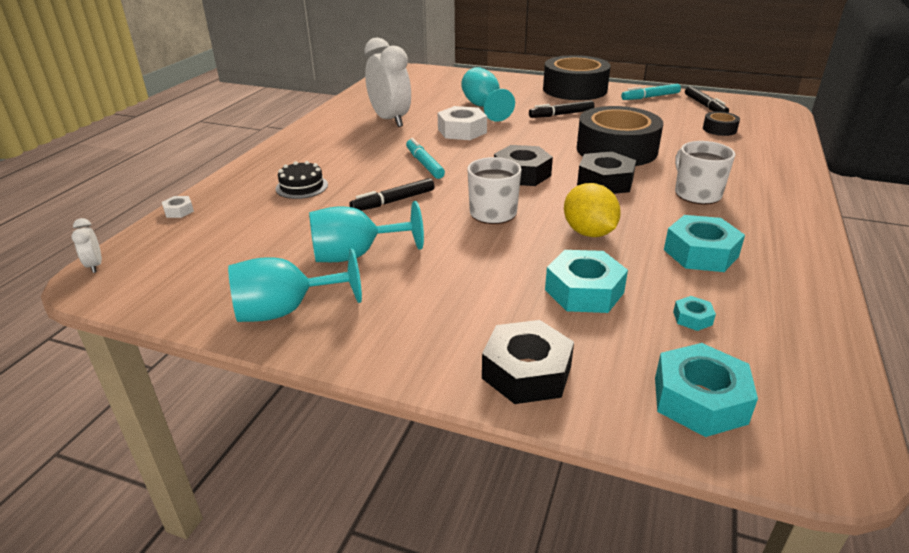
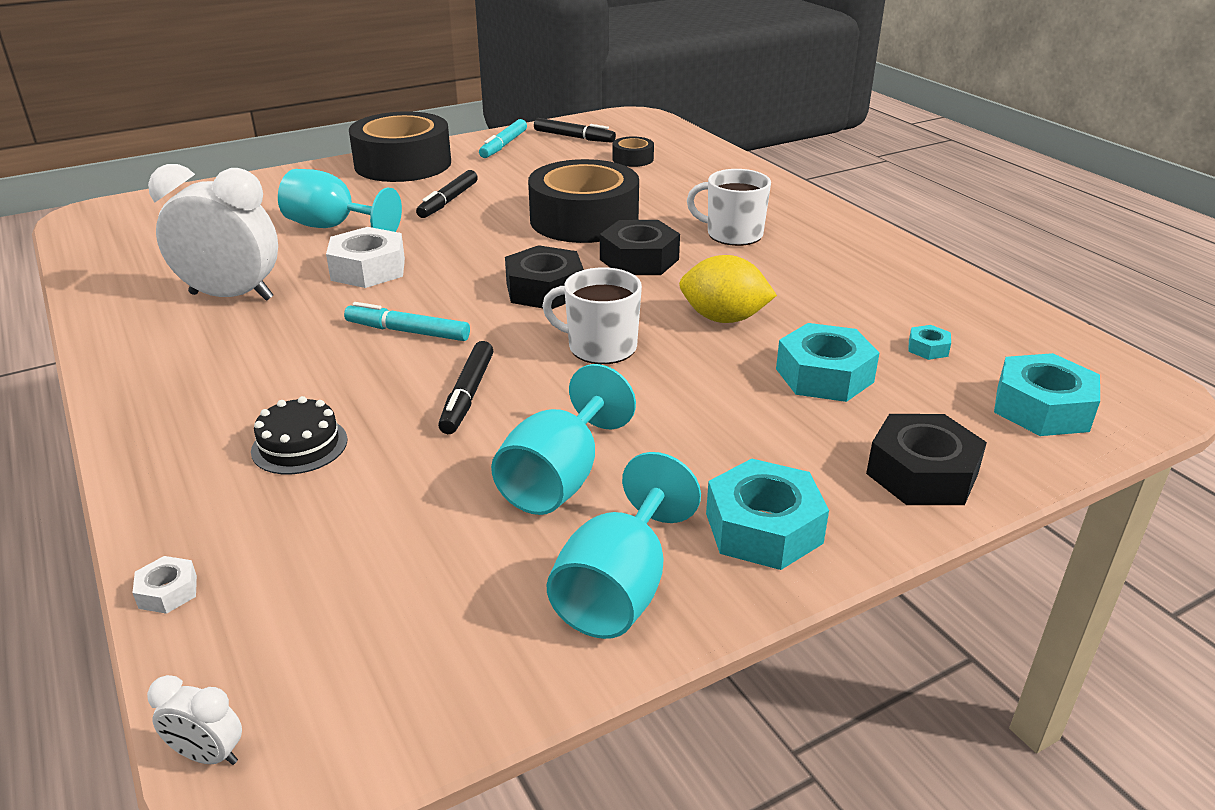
camera: 50 degrees left, 0 degrees up
turquoise nut [664,215,745,272] -> turquoise nut moved to [706,458,829,570]

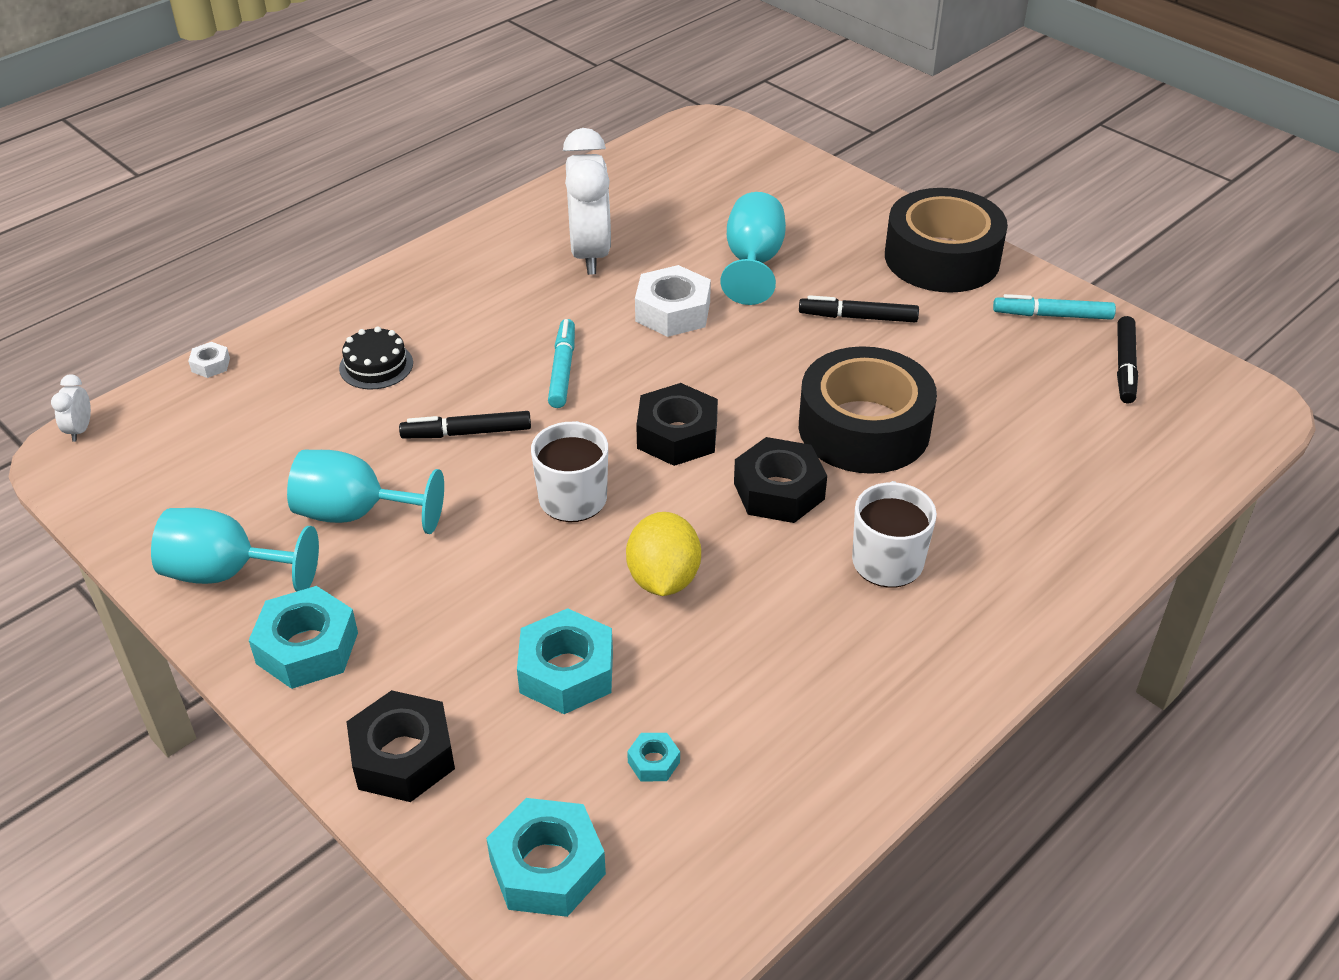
camera: 75 degrees right, 10 degrees up
black tape [612,136,654,167] -> none

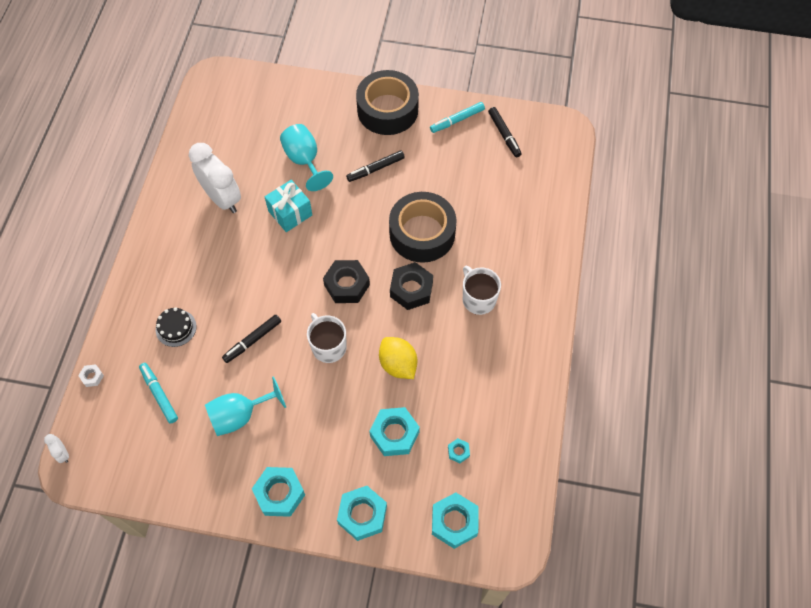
camera: 35 degrees left, 20 degrees up
turquoise goblet [151,508,319,592] -> none
black nut [346,690,455,802] -> turquoise nut [337,486,387,541]
turquoise marker [548,319,575,408] -> turquoise marker moved to [139,363,178,424]
white nut [635,265,711,337] -> turquoise gift [265,180,312,232]

